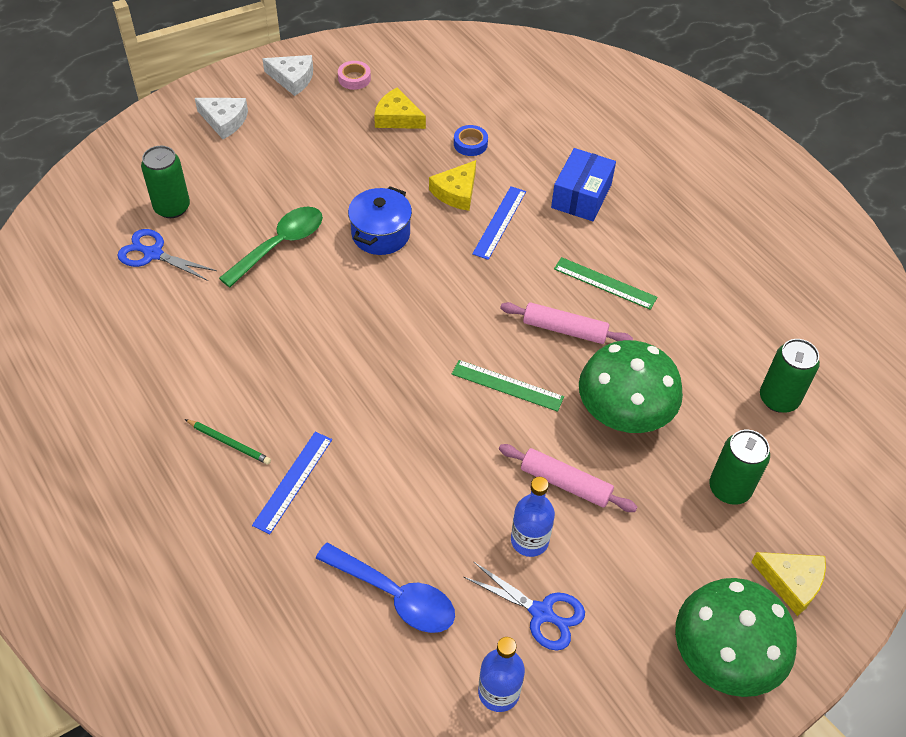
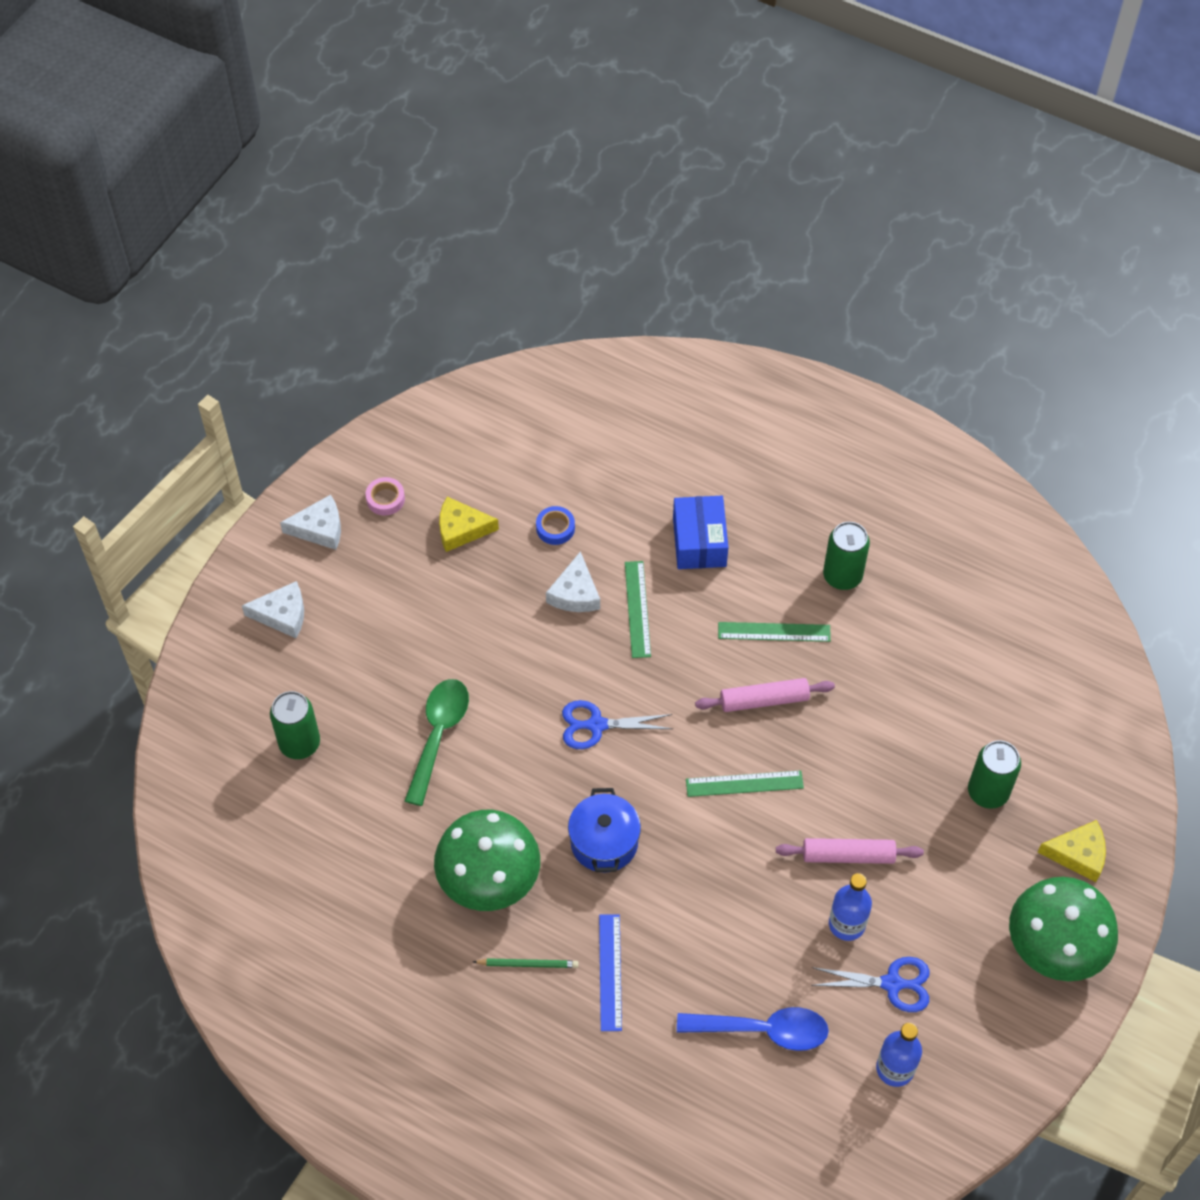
camera: 25 degrees left, 5 degrees up
blue scissors [117,229,217,281] -> blue scissors moved to [562,700,673,749]
blue pot [348,186,412,255] -> blue pot moved to [568,788,641,873]
yellow cheese [429,160,476,211] -> white cheese [546,551,600,612]
blue ruler [472,186,526,260] -> green ruler [625,561,651,658]
green mushroom [579,340,683,433] -> green mushroom moved to [434,810,540,911]
green can [760,339,820,413] -> green can moved to [823,522,870,590]

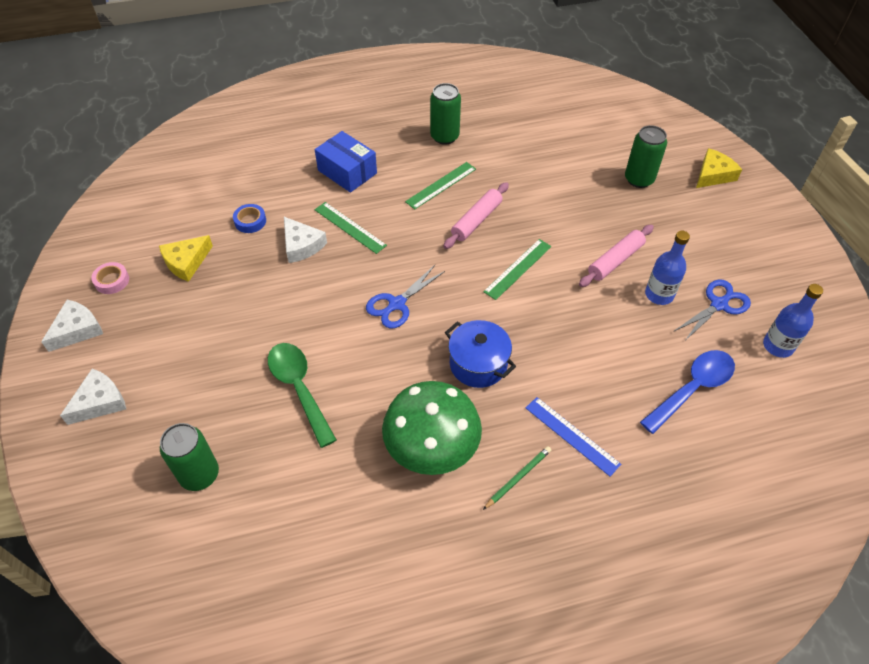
camera: 45 degrees left, 5 degrees down
green mushroom [1009,877,1118,981] -> none

